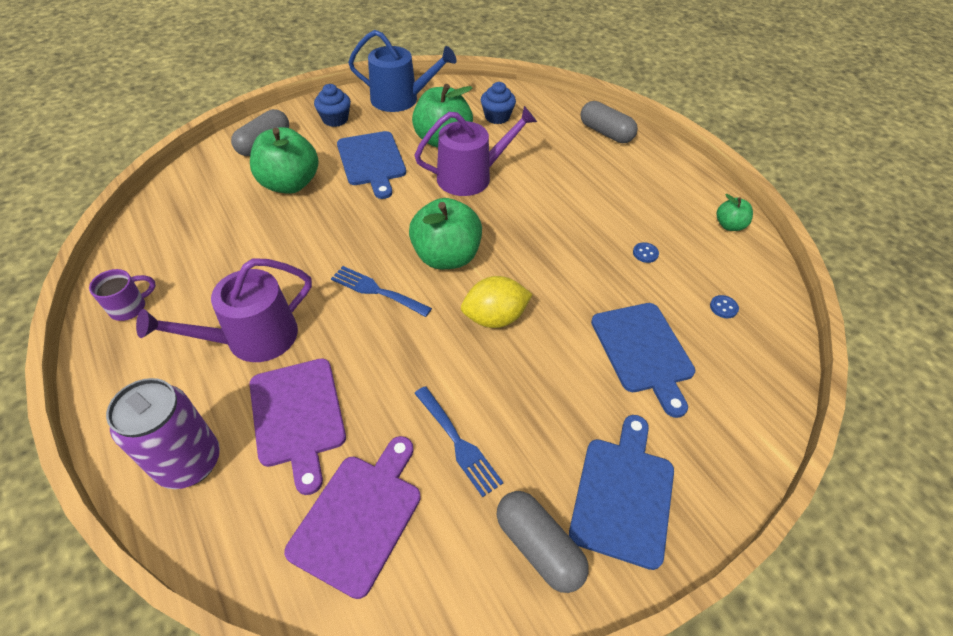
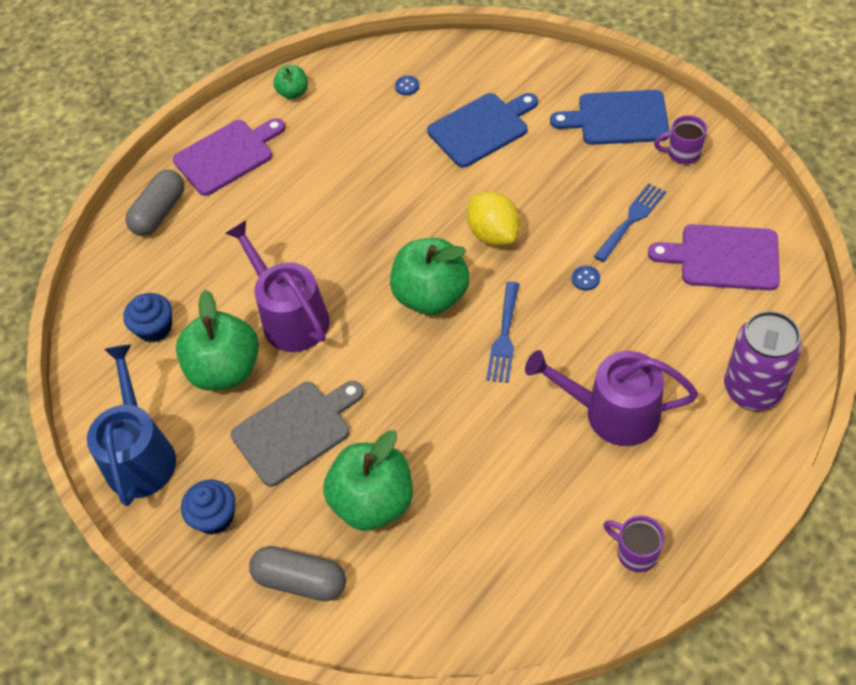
camera: 100 degrees left, 5 degrees up
purple watering can [136,258,312,362] -> purple watering can turned 150 degrees clockwise [525,350,698,446]
purple cutting board [249,358,346,495] -> purple cutting board moved to [173,118,285,196]
blue cutting board [337,131,406,199] -> grey cutting board [231,381,364,487]
grey capsule [497,491,589,593] -> purple mug [654,115,707,164]
blue button [633,242,659,263] -> blue button moved to [572,265,600,291]

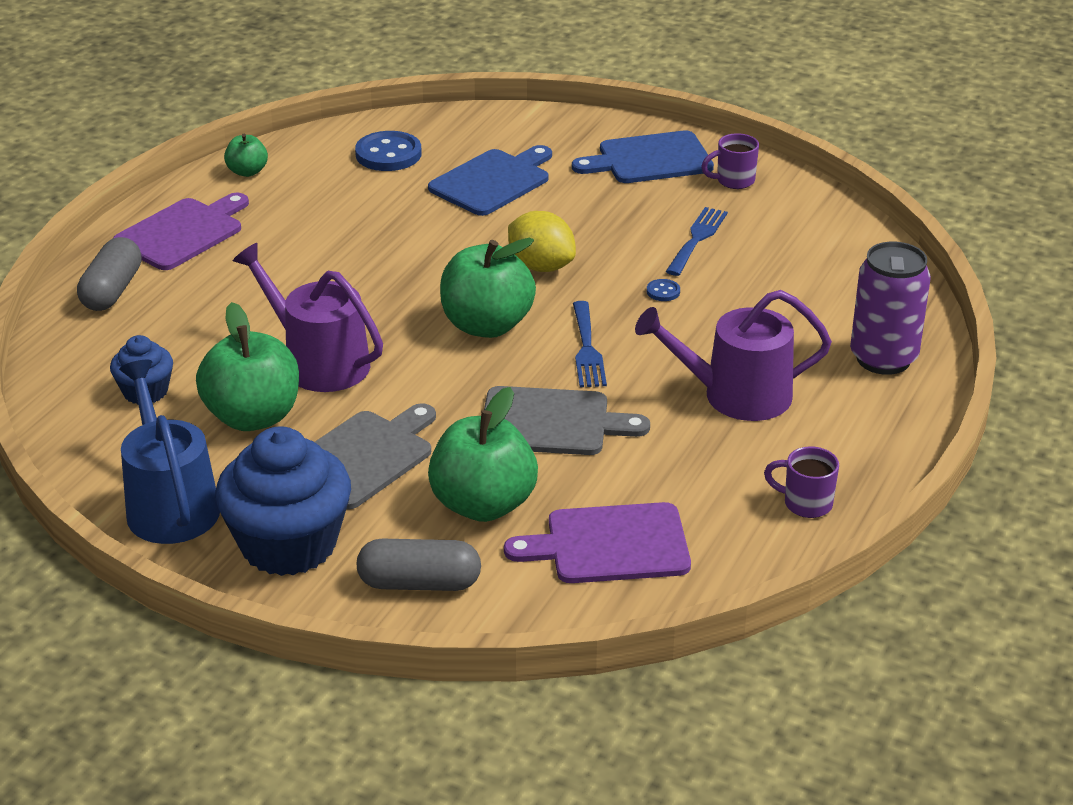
camera: 20 degrees left, 20 degrees down
blue cupcake [181,479,235,535] -> blue cupcake [215,426,351,576], size x1.93
blue button [395,75,419,95] -> blue button [355,131,422,171], size x2.18
purple cutting board [648,224,780,291] -> purple cutting board moved to [504,502,691,583]
none -> grey cutting board [484,386,650,455]

